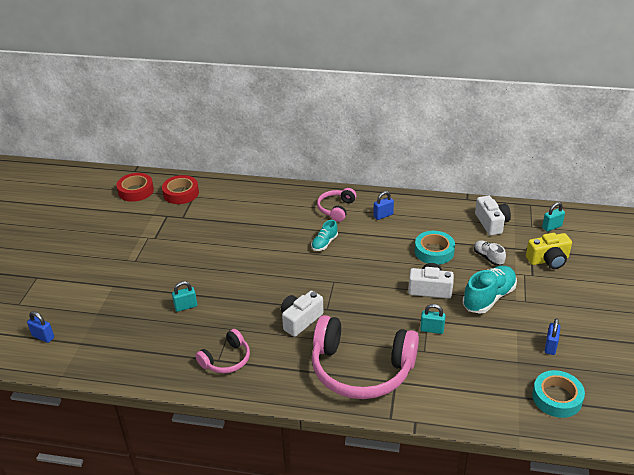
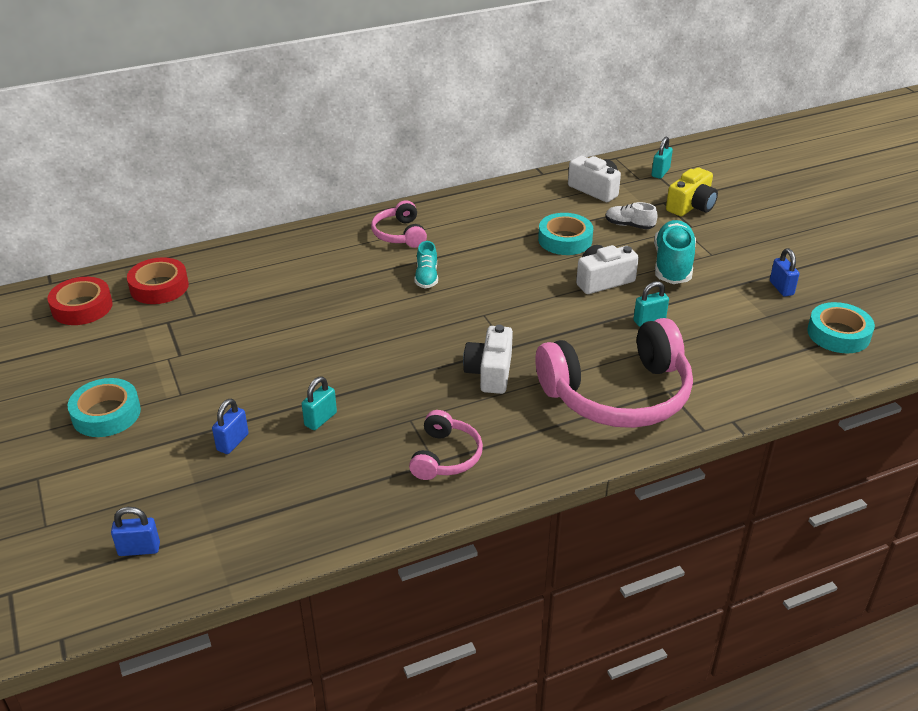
camera: 35 degrees left, 0 degrees up
blue padlock [373,191,394,220] -> blue padlock moved to [212,399,249,454]
none -> turquoise tape [68,378,141,437]

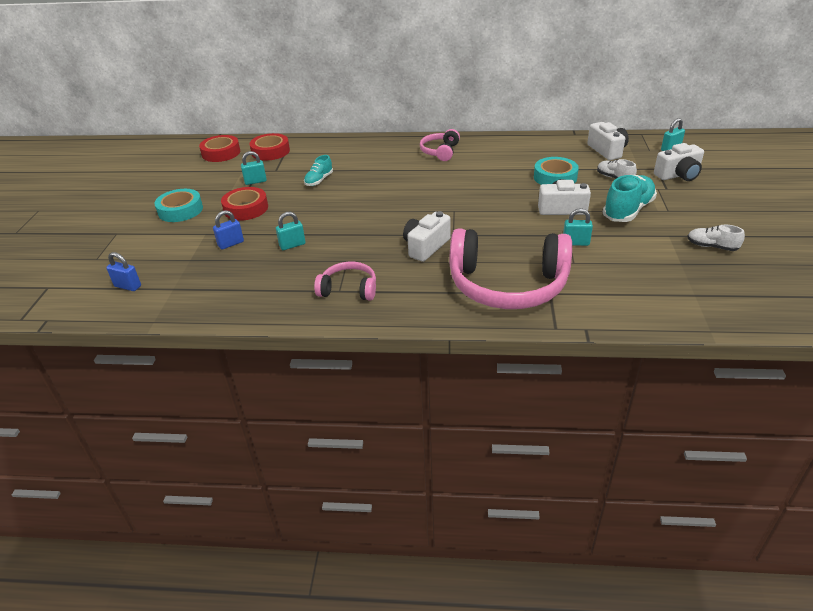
camera: 30 degrees right, 0 degrees up
pink headphones [409,410,483,480] -> pink headphones turned 120 degrees counterclockwise [314,262,376,301]
turquoise shoe [414,241,438,288] -> turquoise shoe moved to [304,155,333,186]
yellow camera [666,167,718,216] -> white camera [654,143,704,181]
blue padlock [770,248,799,297] -> white shoe [687,225,745,251]
turquoise tape [807,302,875,353] -> none
none -> red tape [221,187,268,221]
none -> turquoise padlock [241,151,267,185]

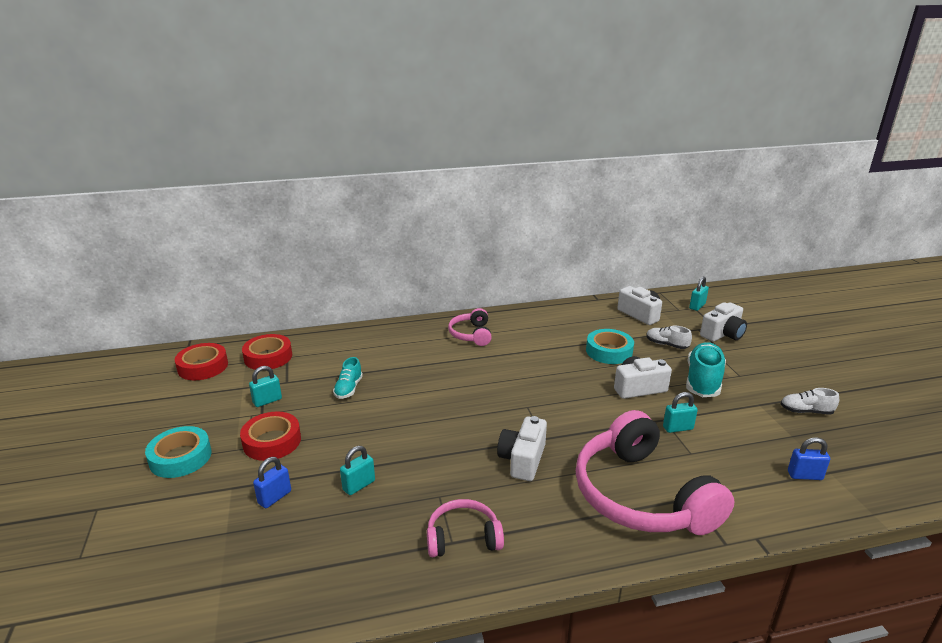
camera: 20 degrees left, 10 degrees down
blue padlock [106,252,141,291] -> blue padlock moved to [788,437,830,480]
pink headphones [449,228,572,309] -> pink headphones turned 75 degrees clockwise [576,410,735,535]

